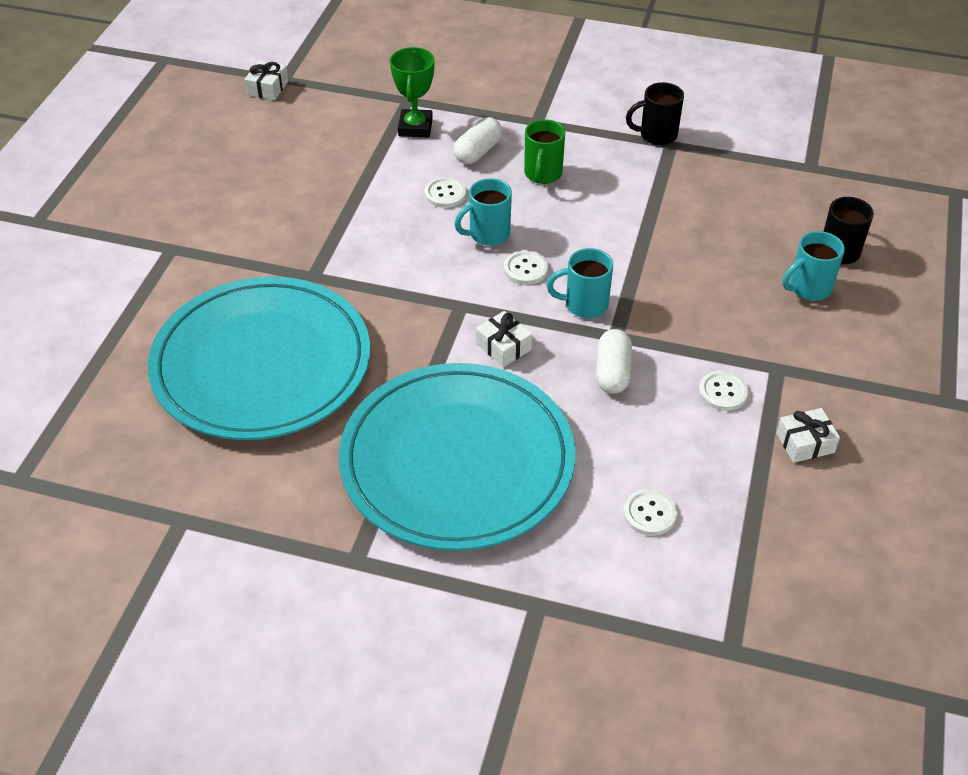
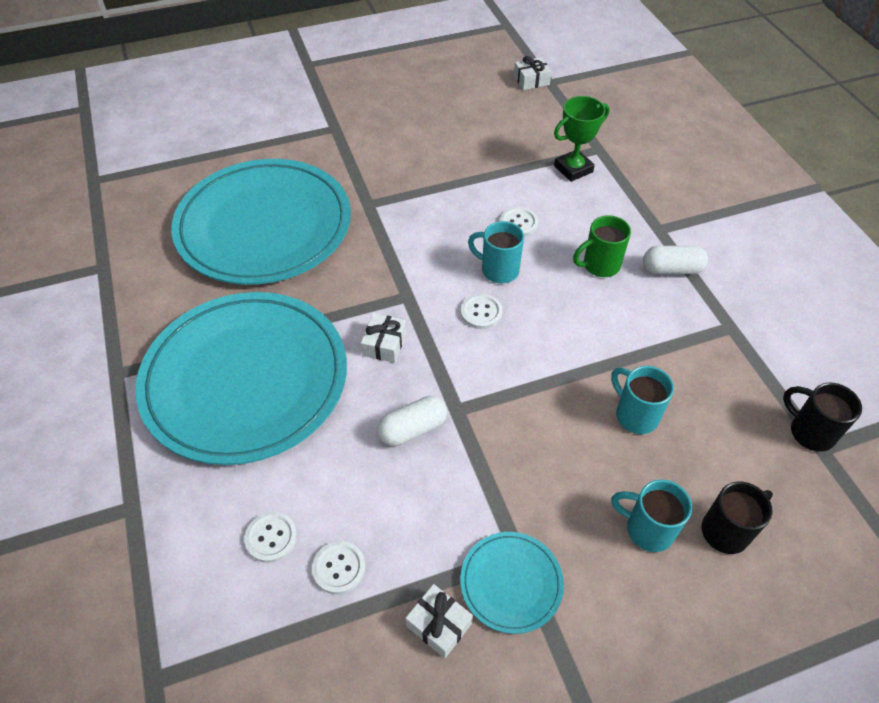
camera: 55 degrees right, 5 degrees up
white capsule [453,117,502,164] -> white capsule moved to [643,246,708,274]
turquoise mug [547,248,613,318] -> turquoise mug moved to [611,366,674,434]
black mug [626,82,684,145] -> black mug moved to [783,383,862,452]
white button [699,370,749,411] -> white button moved to [312,541,365,594]
none -> turquoise plate [460,532,564,634]

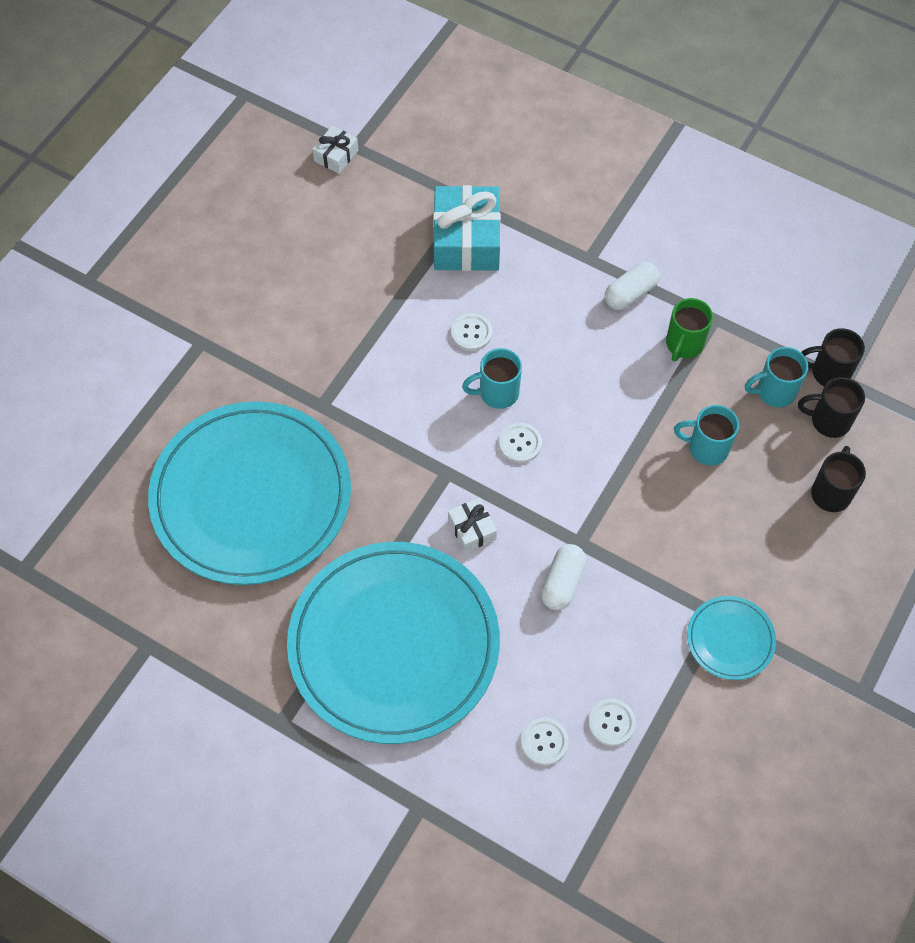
camera: 40 degrees left, 10 degrees up
white gift [406,584,473,658] -> none
green trophy [554,96,610,182] -> turquoise gift [433,185,501,271]
green mug [573,215,631,277] -> green mug moved to [666,298,713,361]
turquoise mug [611,479,692,552] -> turquoise mug moved to [745,347,808,407]
none -> black mug [798,377,865,438]

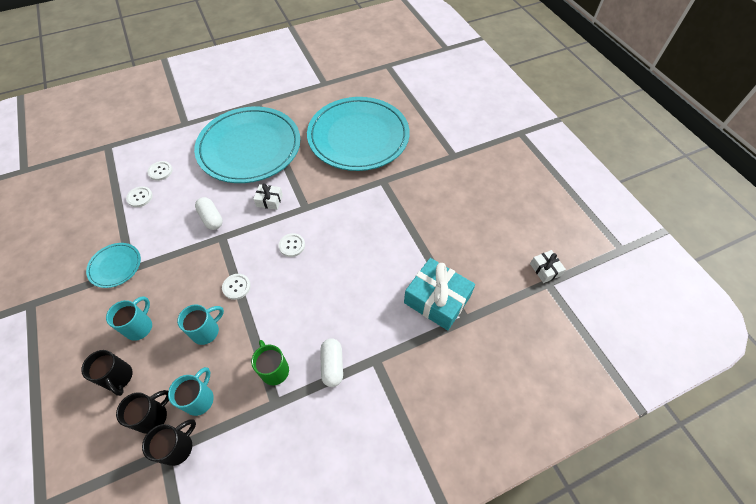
camera: 125 degrees right, 5 degrees down
white button [451,313,492,351] -> white button moved to [222,274,251,300]
turquoise mug [462,348,522,409] -> turquoise mug moved to [106,296,152,341]

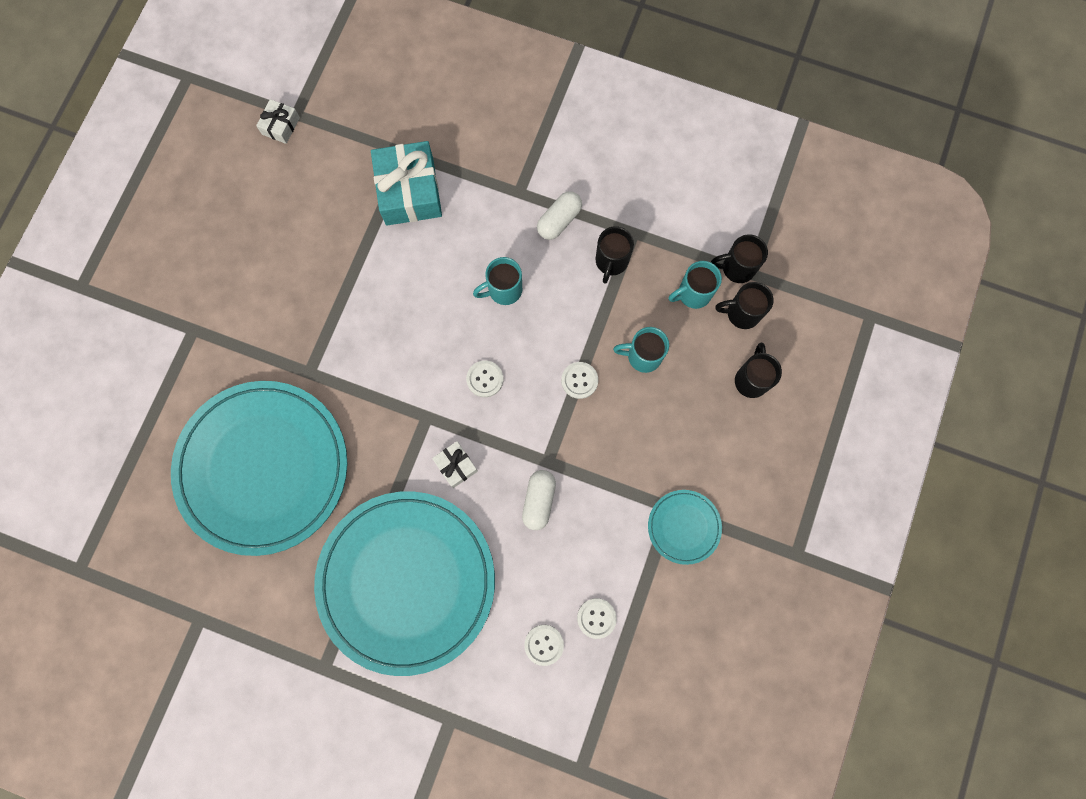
camera: 135 degrees left, 20 degrees up
turquoise mug [106,296,152,341] -> turquoise mug moved to [473,257,522,305]
green mug [251,340,289,385] -> black mug [596,226,634,284]

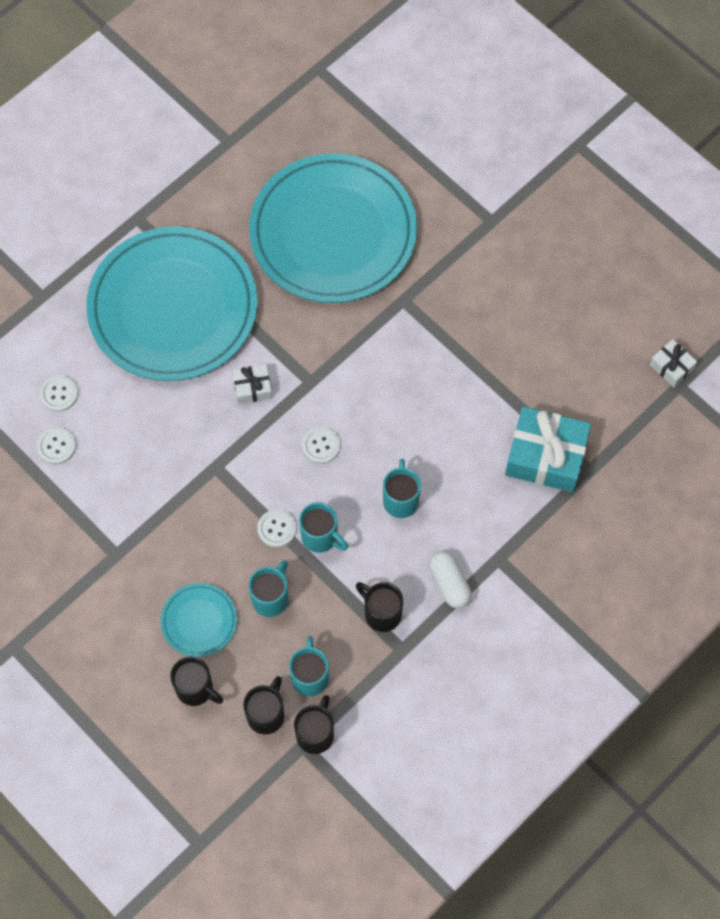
camera: 115 degrees right, 10 degrees down
white capsule [522,470,556,530] -> none
turquoise plate [648,490,722,565] -> turquoise plate moved to [161,583,237,657]
none -> turquoise mug [299,502,348,553]

